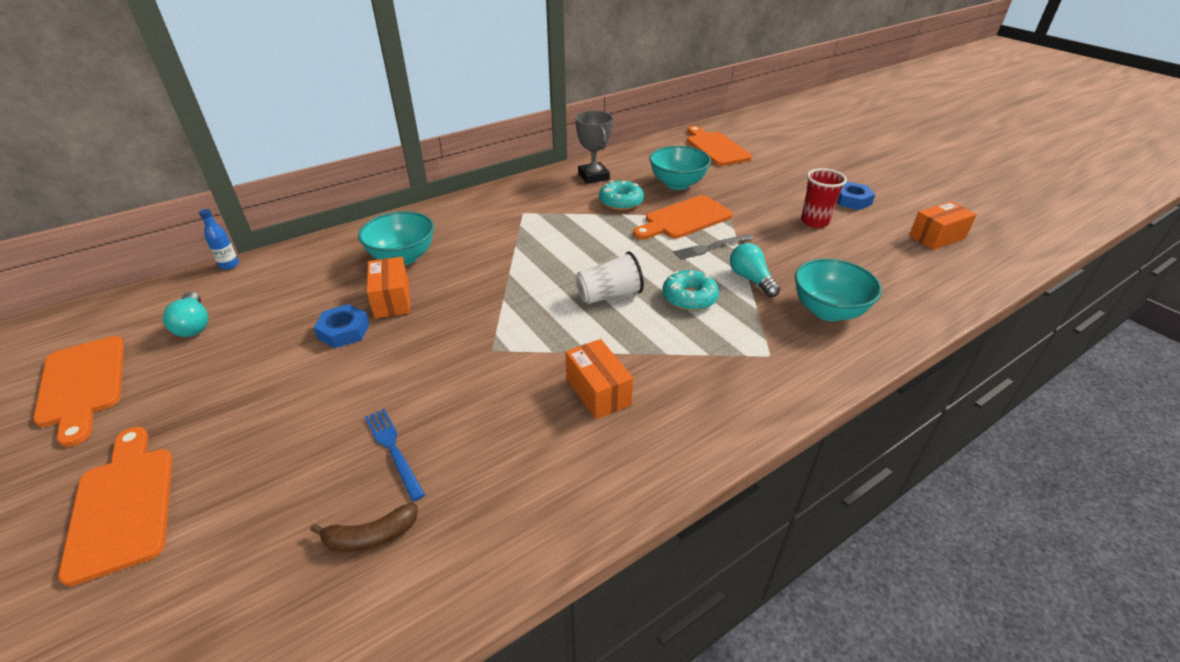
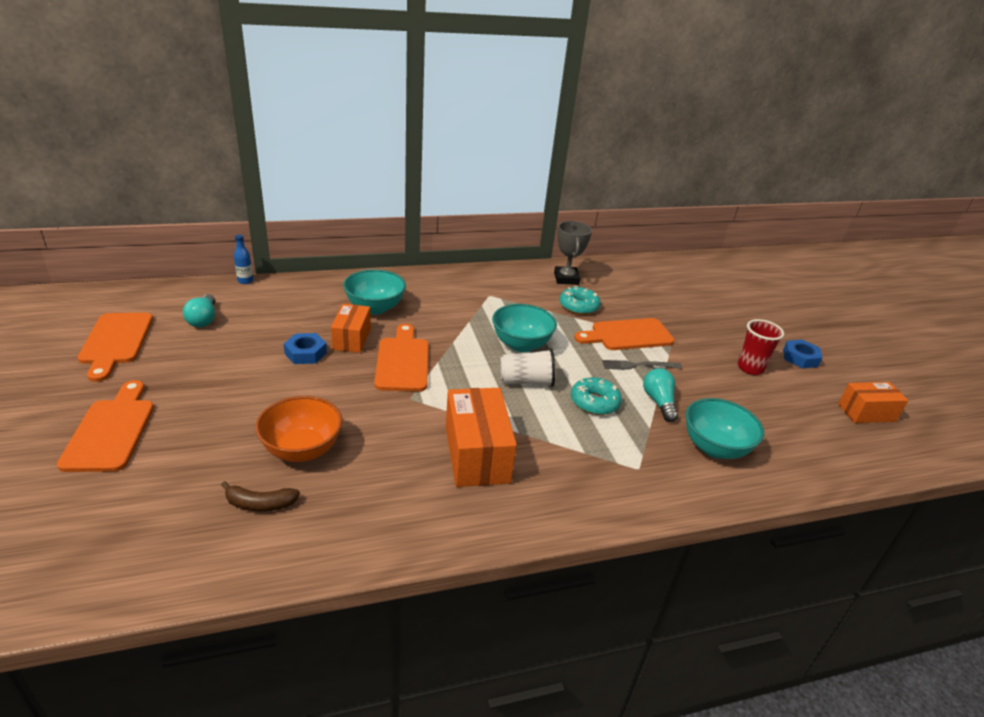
camera: 15 degrees right, 5 degrees down
blue fork [365,409,425,502] -> orange bowl [255,396,342,462]
orange box [565,339,633,419] -> orange box [446,388,517,487], size x1.57
turquoise bowl [649,146,711,190] -> turquoise bowl moved to [492,304,557,352]
orange cutting board [687,126,752,166] -> orange cutting board moved to [374,324,429,391]

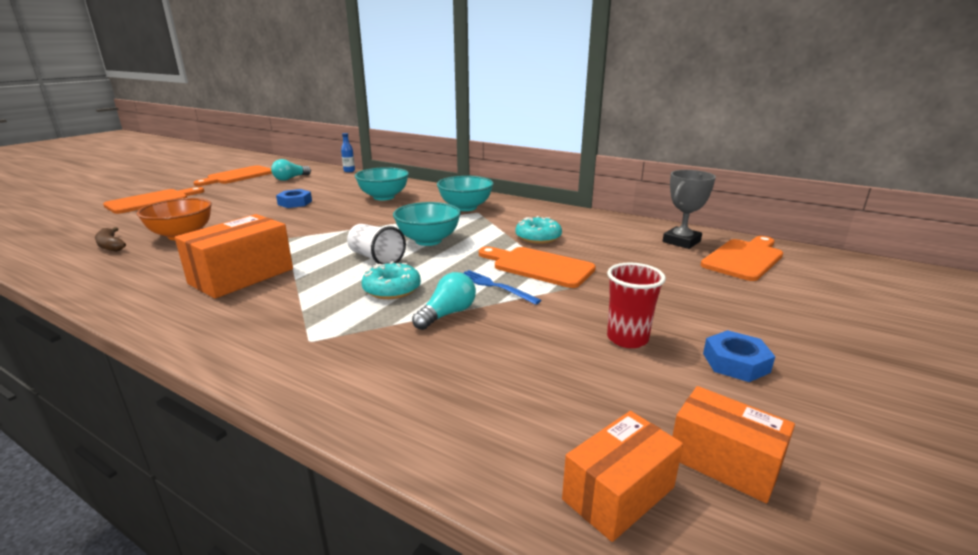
camera: 50 degrees right, 10 degrees down
orange box [331,304,371,353] -> orange box moved to [562,411,683,542]
orange cutting board [374,324,429,391] -> orange cutting board moved to [701,236,783,281]
grey trophy [554,221,592,285] -> grey trophy moved to [663,170,716,249]
grey fork [602,360,682,370] -> blue fork [463,270,542,305]
turquoise bowl [686,398,764,459] -> turquoise bowl moved to [437,176,494,211]

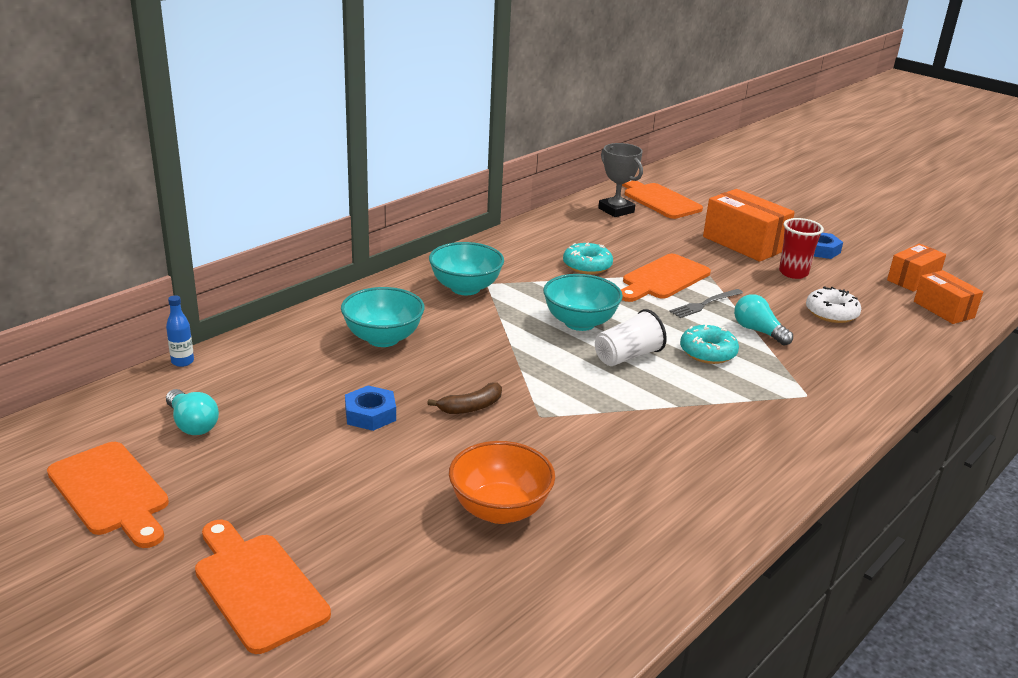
camera: 80 degrees left, 5 degrees up
brown banana [95,227,126,252] -> brown banana moved to [427,383,502,414]
orange box [175,214,293,299] -> orange box moved to [703,189,795,262]
blue fork [463,270,542,305] -> grey fork [669,289,743,318]
none -> white donut [806,286,861,323]

